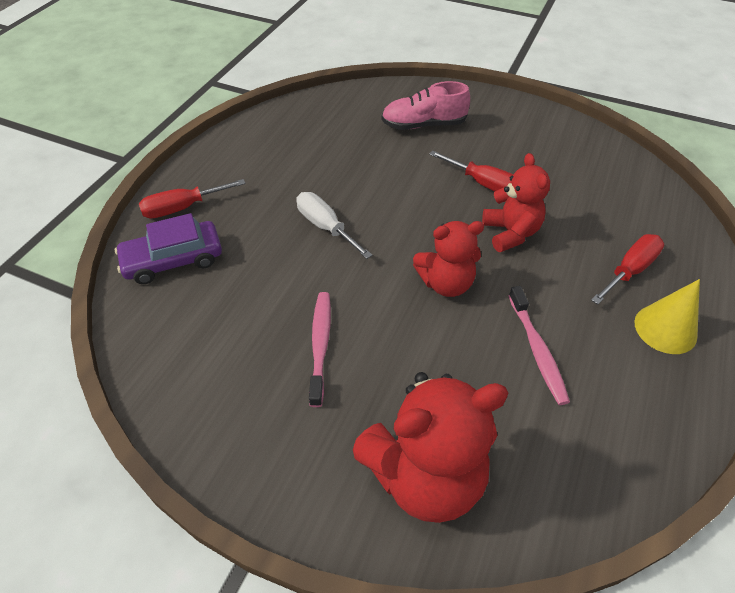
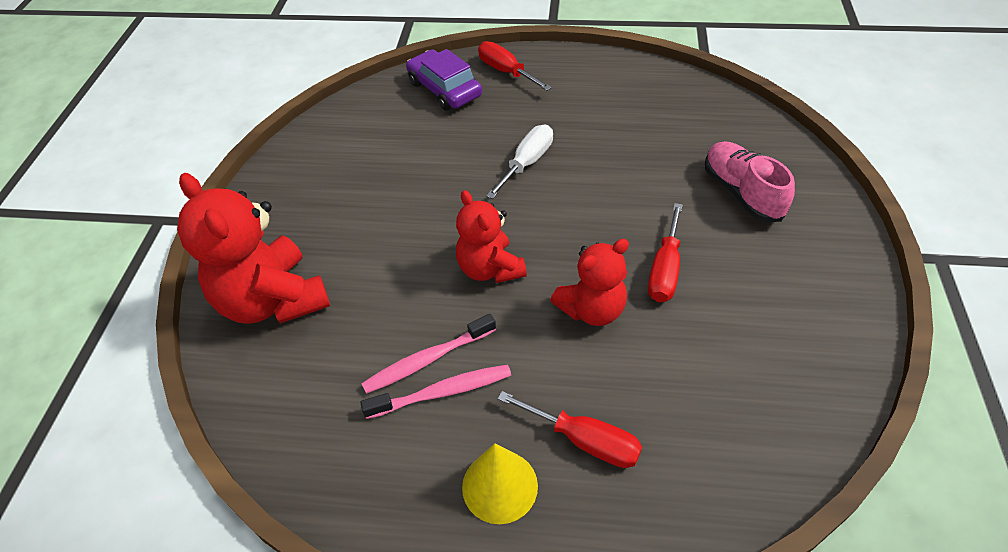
camera: 75 degrees right, 0 degrees up
pink toothbrush [309,292,331,407] -> pink toothbrush moved to [360,365,511,419]

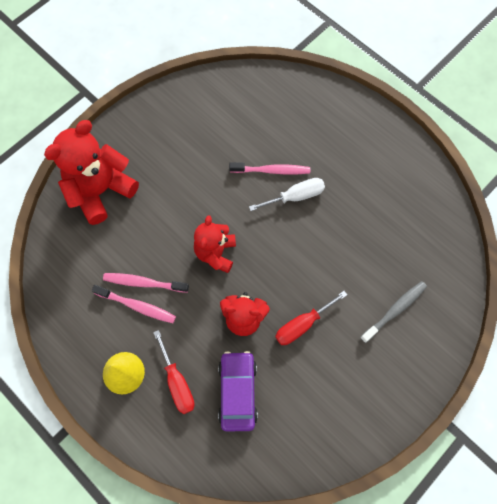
camera: 35 degrees right, 20 degrees up
red teddy bear [177,173,330,324] -> red teddy bear turned 45 degrees clockwise [44,120,139,225]
purple car [406,49,482,110] -> purple car moved to [218,351,258,432]
red screwdriver [478,41,552,91] -> none
pink shoe [705,141,795,222] -> grey toothbrush [360,281,427,343]
none -> pink toothbrush [229,162,310,174]

